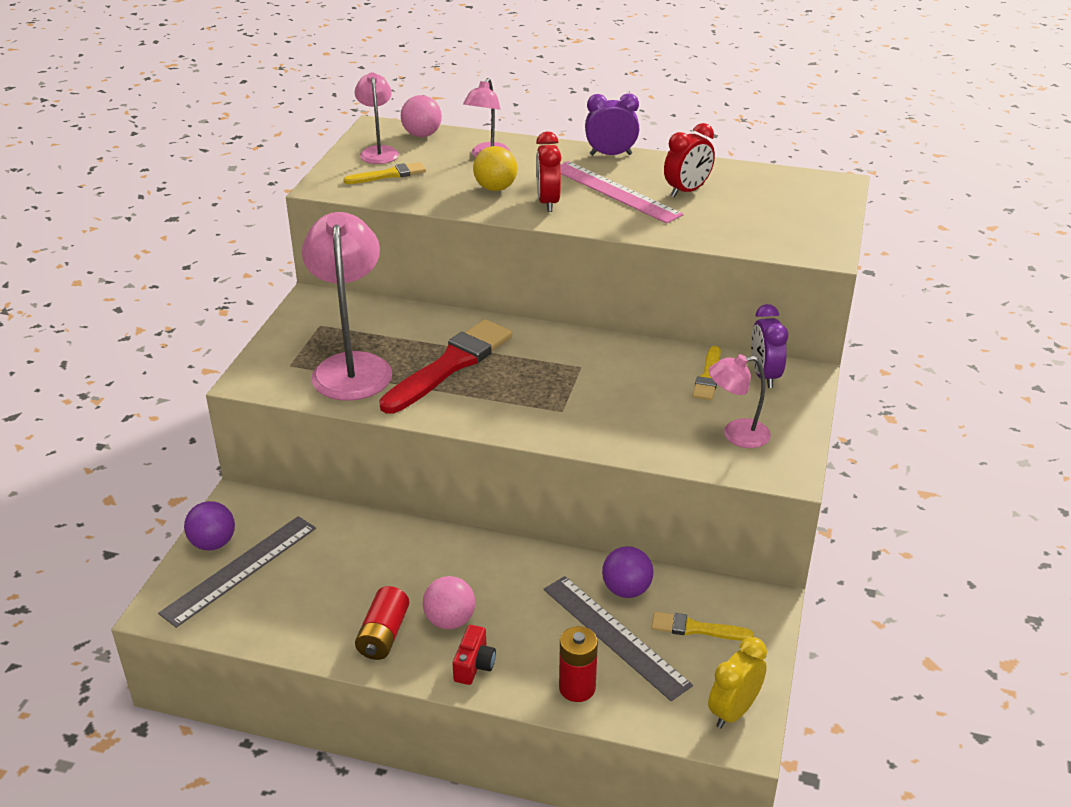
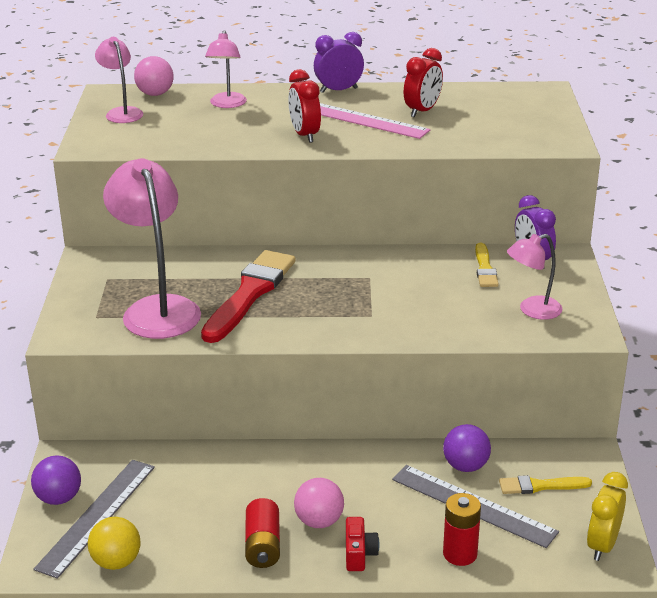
camera: 15 degrees left, 5 degrees down
yellow brush [344,162,426,184] -> none
yellow ball [473,146,517,191] -> yellow ball moved to [88,517,141,570]

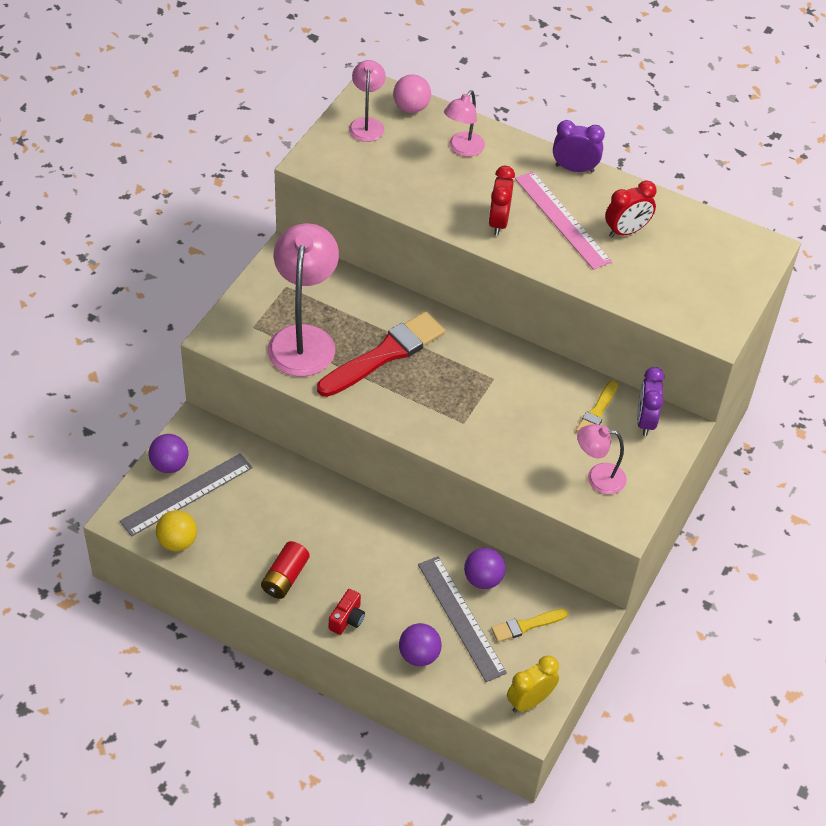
camera: 25 degrees right, 20 degrees up
pink ball [294,478,344,528] -> none
red battery [443,493,481,566] -> purple ball [399,623,442,666]
yellow brush [499,475,592,494] -> yellow brush turned 45 degrees counterclockwise [491,609,568,642]

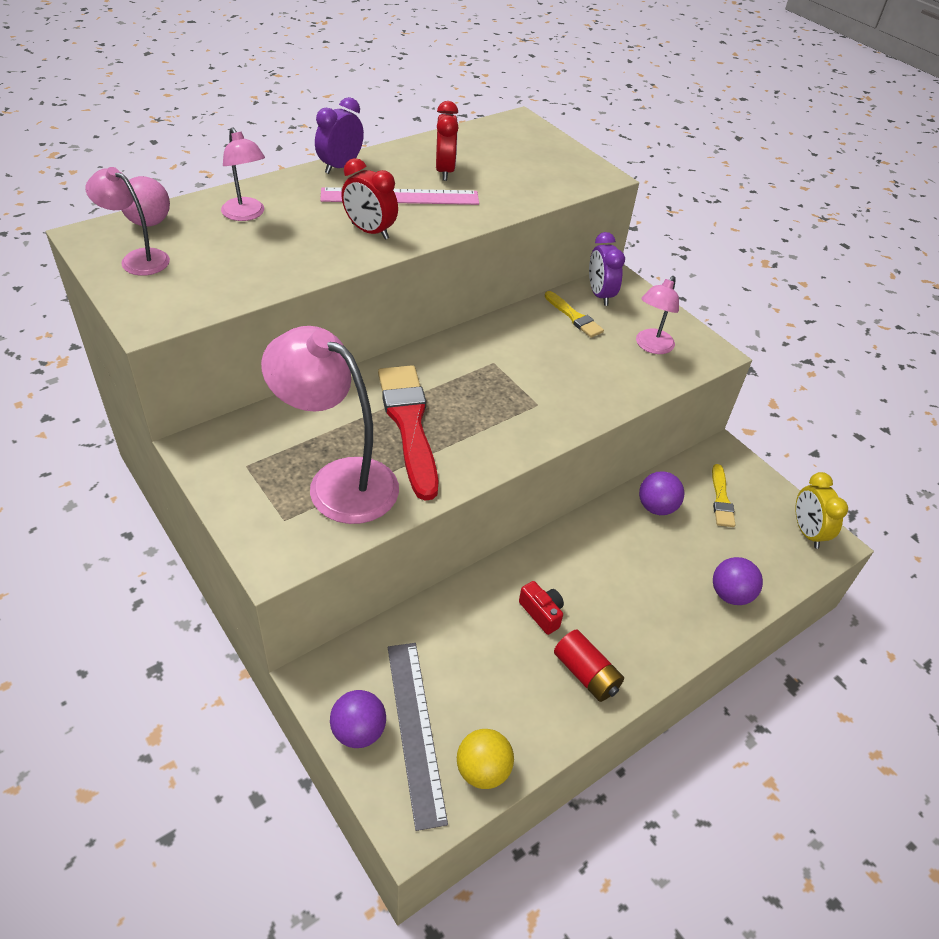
camera: 65 degrees left, 5 degrees down
red camera [329,589,365,635] -> red camera moved to [519,581,564,635]
grey ruler [418,556,507,682] -> none
purple clock [637,367,665,436] -> purple clock turned 45 degrees clockwise [589,232,625,306]

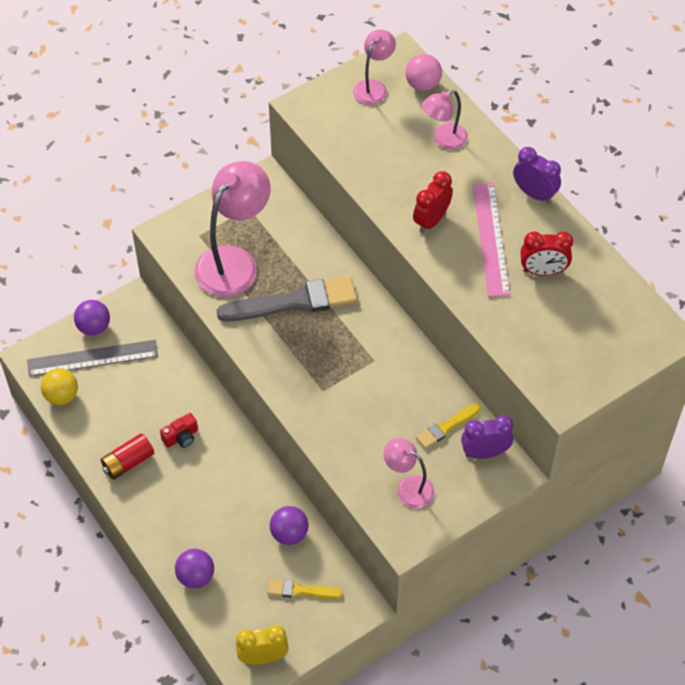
camera: 95 degrees right, 10 degrees up
red brush [378,365,439,501] -> grey brush [217,276,357,322]

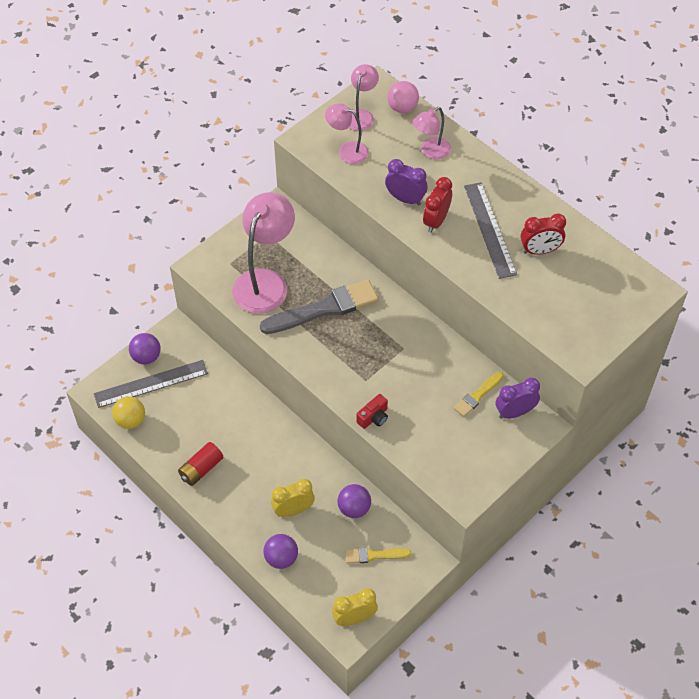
camera: 10 degrees left, 0 degrees up
red camera [160,413,198,448] -> red camera moved to [356,394,388,429]
pink lamp [383,438,435,508] -> pink lamp moved to [325,103,369,164]
pink ruler [473,183,510,297] -> grey ruler [464,182,517,279]
purple clock [513,147,561,204] -> purple clock moved to [385,159,428,206]
none -> yellow clock [271,479,315,517]

